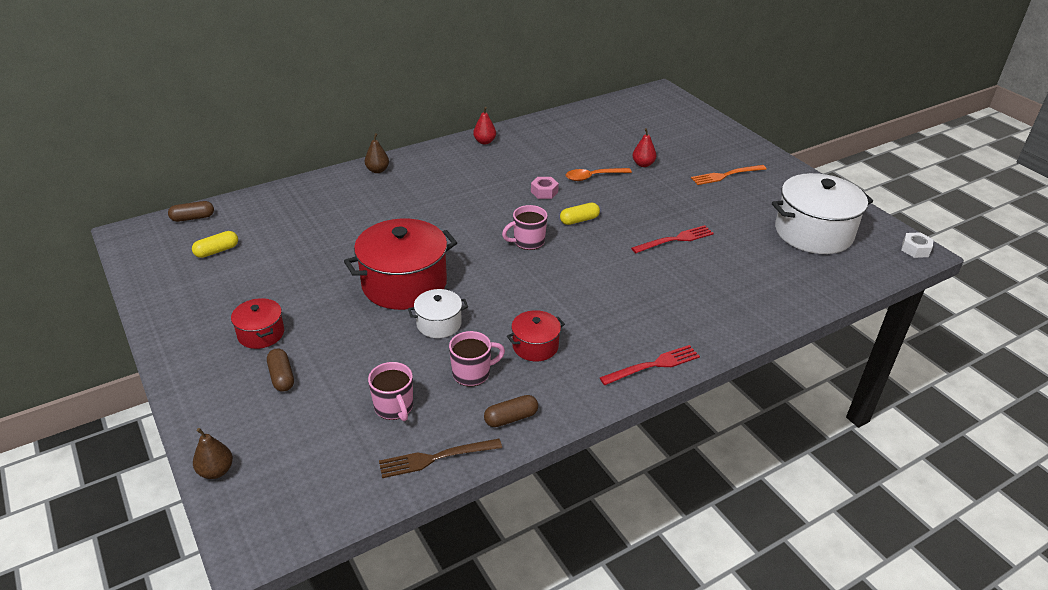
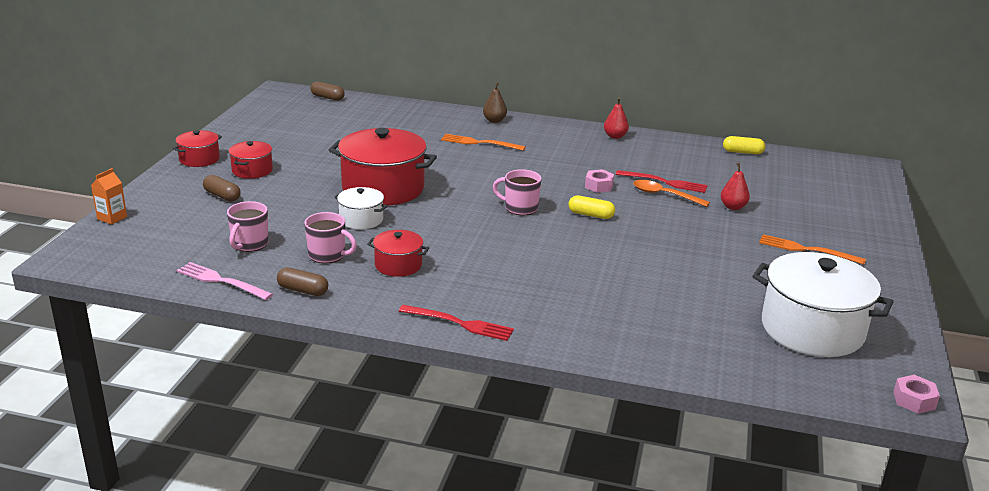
camera: 45 degrees right, 10 degrees down
yellow capsule [192,231,238,258] -> yellow capsule moved to [723,136,765,154]
brown pear [193,428,233,479] -> orange carton [91,168,127,225]
brown capsule [267,348,294,392] -> brown capsule turned 75 degrees counterclockwise [203,175,241,202]
brown fork [379,439,502,478] -> pink fork [176,262,273,300]
red fork [631,225,714,253] -> red fork moved to [616,170,708,193]
white nut [901,232,934,258] -> pink nut [893,375,940,414]
none -> red pot [173,130,222,167]
none -> orange fork [441,134,526,151]

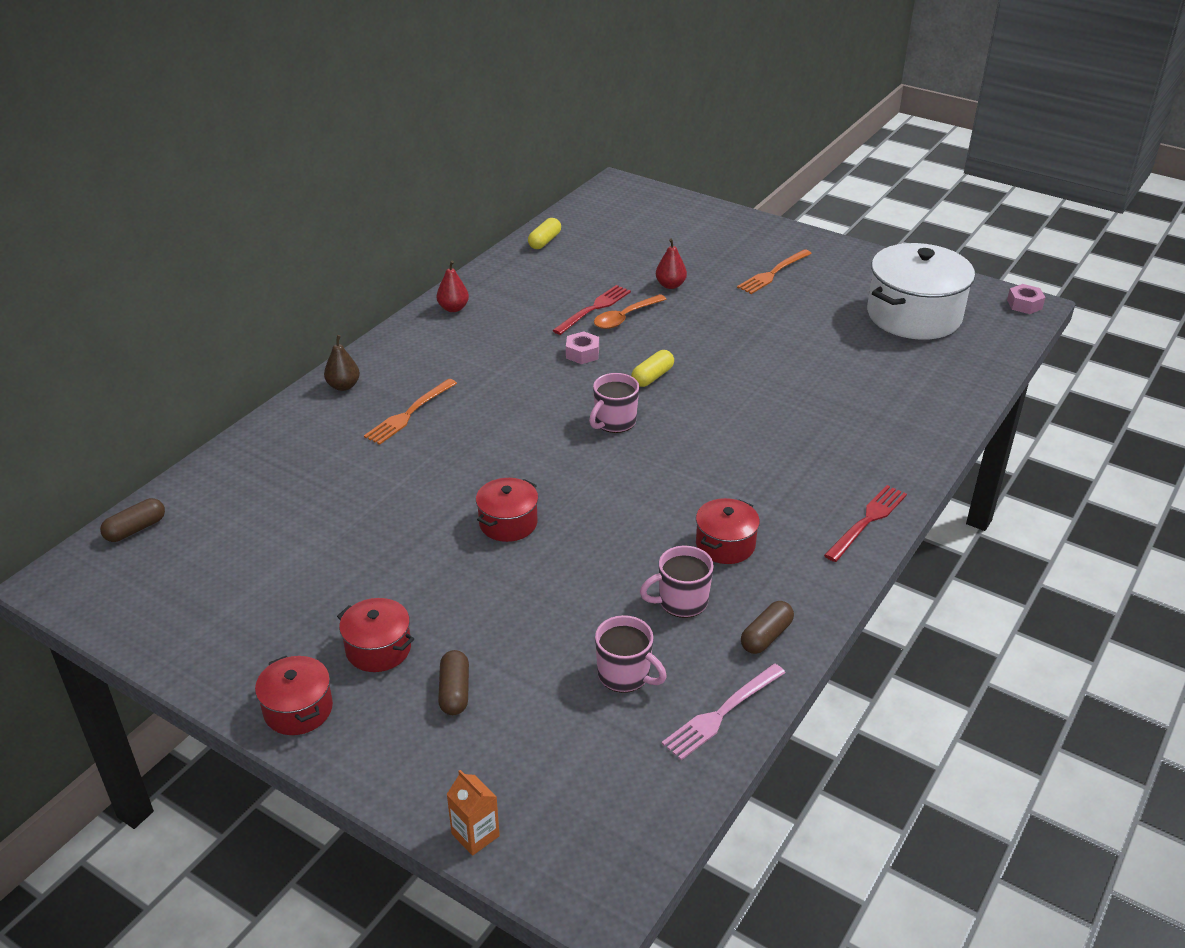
camera: 70 degrees left, 10 degrees up
brown capsule [203,175,241,202] -> brown capsule turned 60 degrees counterclockwise [438,650,469,715]
pink mug [304,212,357,264] -> pink mug turned 150 degrees counterclockwise [640,546,714,618]
red pot [329,128,437,206] -> red pot [476,478,538,542], size x0.50
white pot [334,187,388,229] -> none

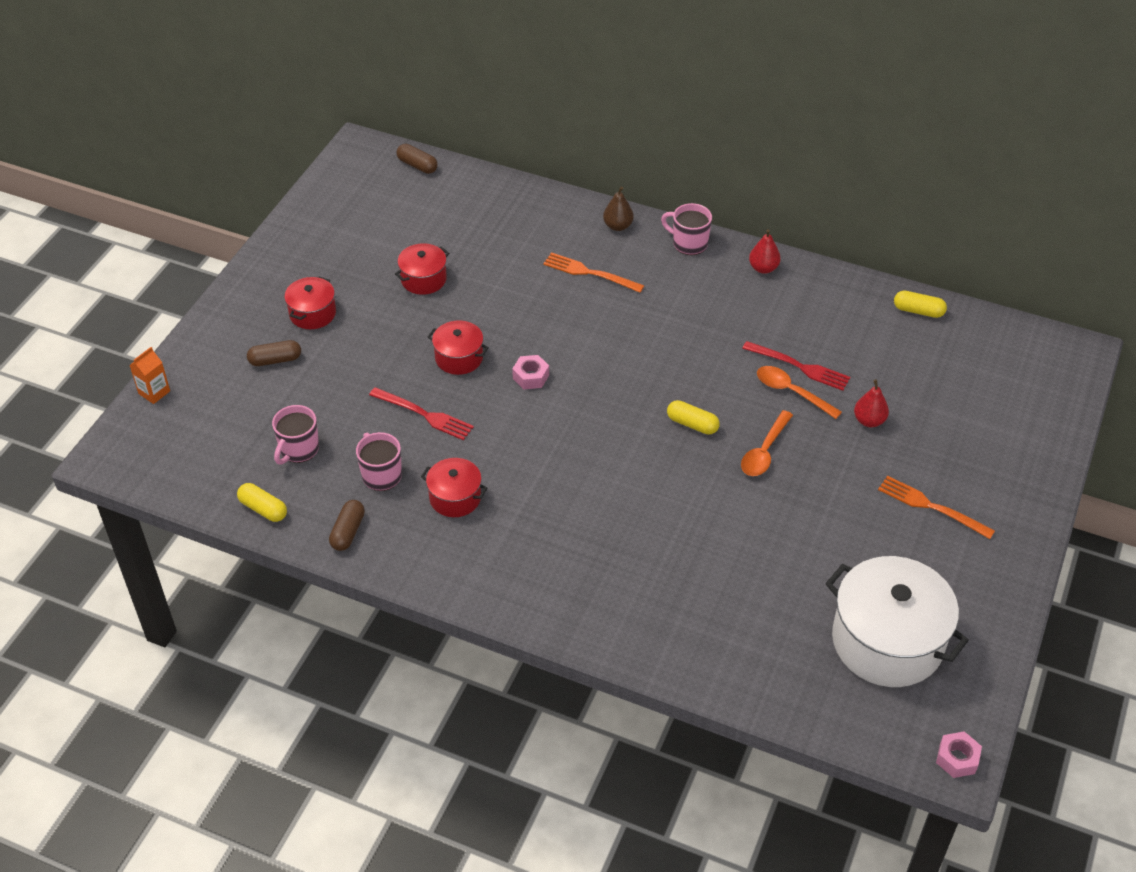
camera: 80 degrees right, 10 degrees up
red pot [255,656,333,735] -> red pot moved to [395,243,449,295]
pink nut [566,331,599,364] -> pink nut moved to [512,355,549,390]
pink mug [589,373,639,433] -> pink mug moved to [661,203,712,255]
pink fork [661,663,785,760] -> yellow capsule [237,483,287,522]
brown capsule [741,601,794,654] -> brown capsule turned 75 degrees clockwise [329,500,365,551]
red fork [824,485,907,562] -> red fork moved to [369,387,474,440]
none -> orange spoon [741,410,793,476]

